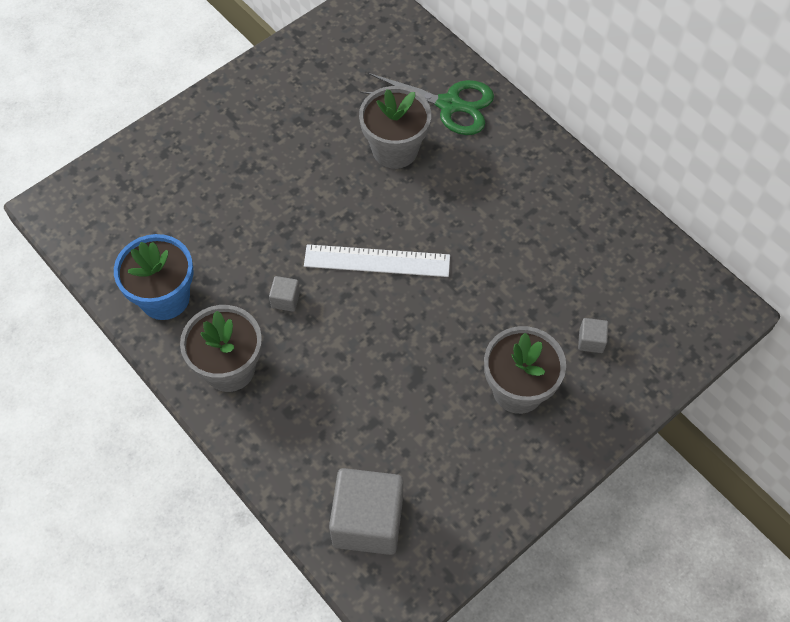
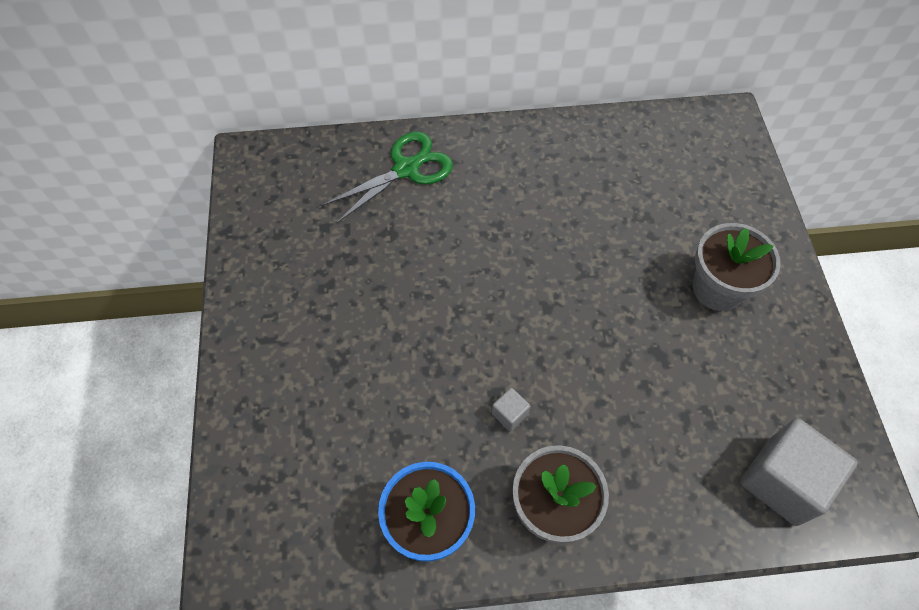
camera: 55 degrees left, 0 degrees up
white ruler [304,244,450,277] -> none
grey flower pot [359,86,431,169] -> none
grey cube [578,318,609,353] -> none

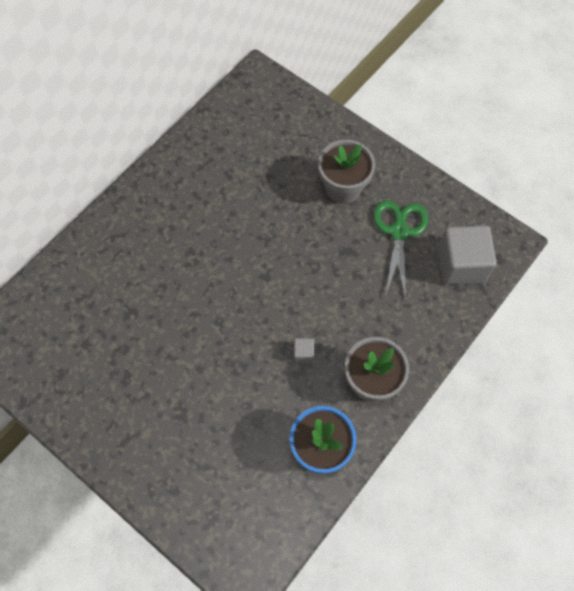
camera: 45 degrees left, 5 degrees up
green scissors [322,131,453,223] -> green scissors moved to [373,200,428,301]

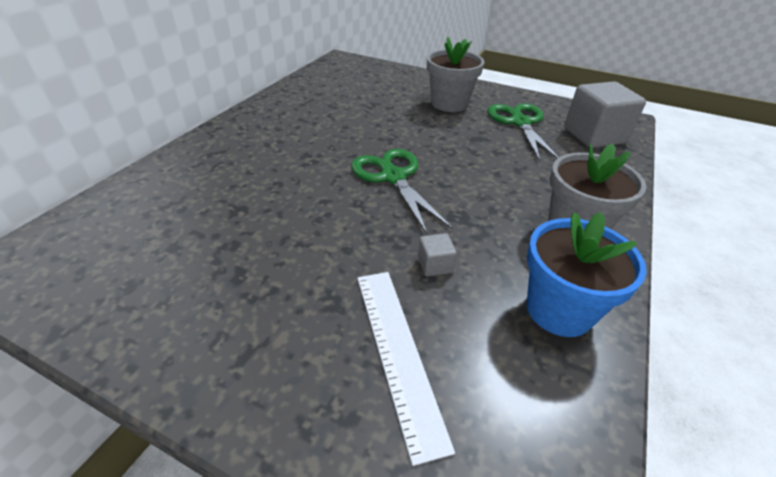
camera: 15 degrees left, 25 degrees down
grey cube [294,338,314,363] -> grey cube moved to [418,233,457,277]
none -> green scissors [351,149,453,234]
none -> white ruler [357,272,455,466]

